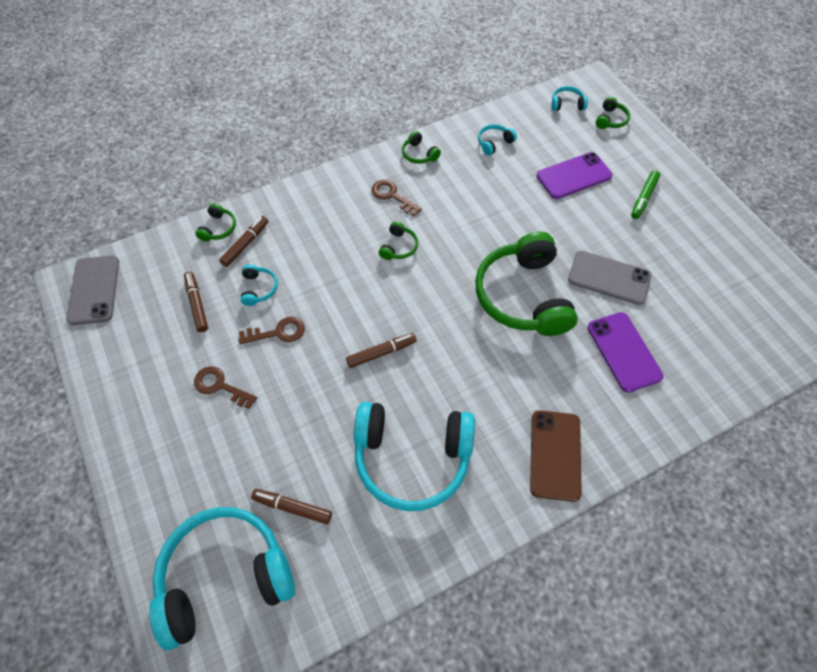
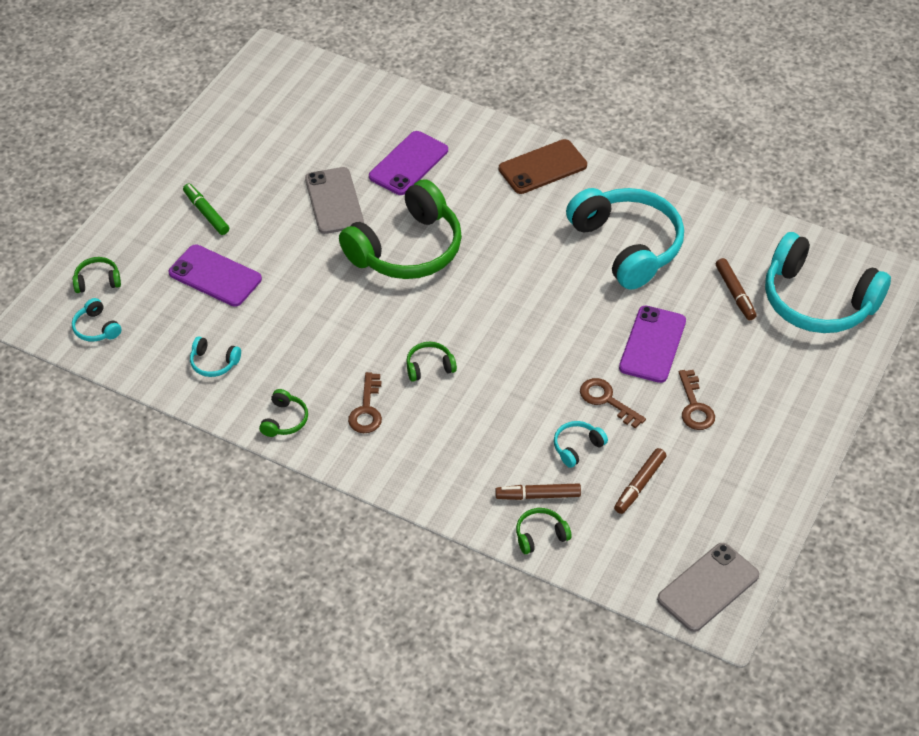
camera: 125 degrees left, 10 degrees down
brown marker [346,333,417,368] -> none
green marker [631,171,660,219] -> green marker turned 120 degrees counterclockwise [183,184,229,235]
none -> purple phone [619,306,686,383]

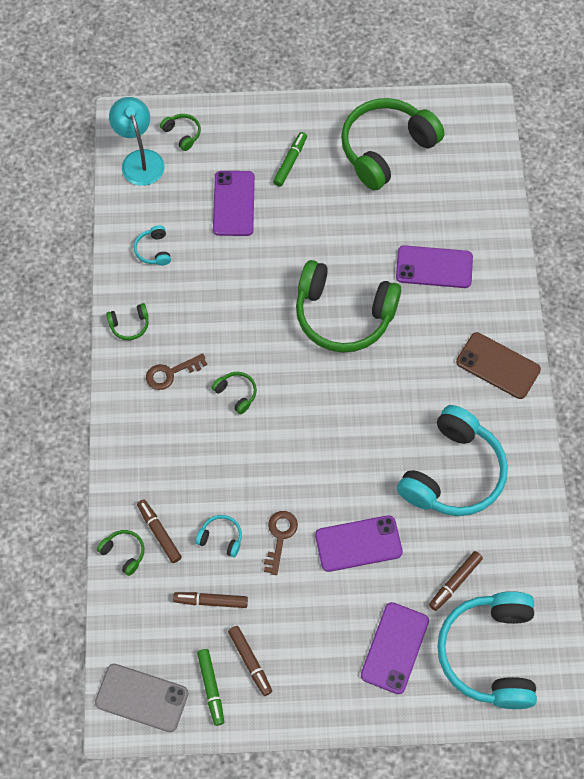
camera: 60 degrees right, 15 degrees up
turquoise headphones [72,298,121,342] -> turquoise lamp [109,97,165,186]
grey phone [305,167,364,234] -> none
brown key [679,370,715,430] -> none
none -> green marker [197,649,224,726]
none -> brown marker [228,626,272,696]
none -> green headphones [341,98,445,190]
none -> purple phone [361,602,429,694]

